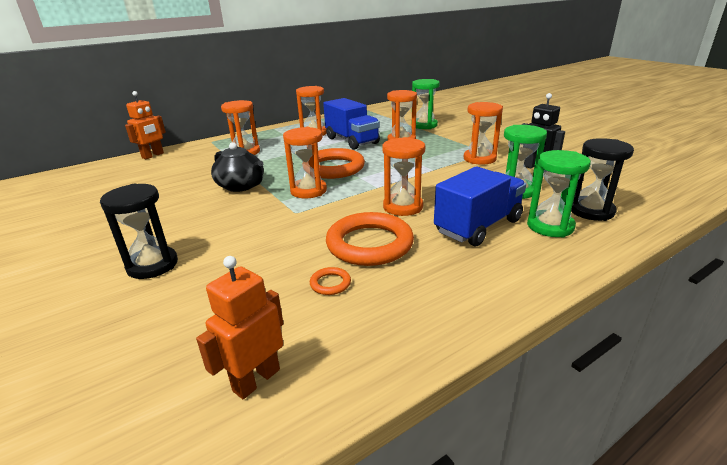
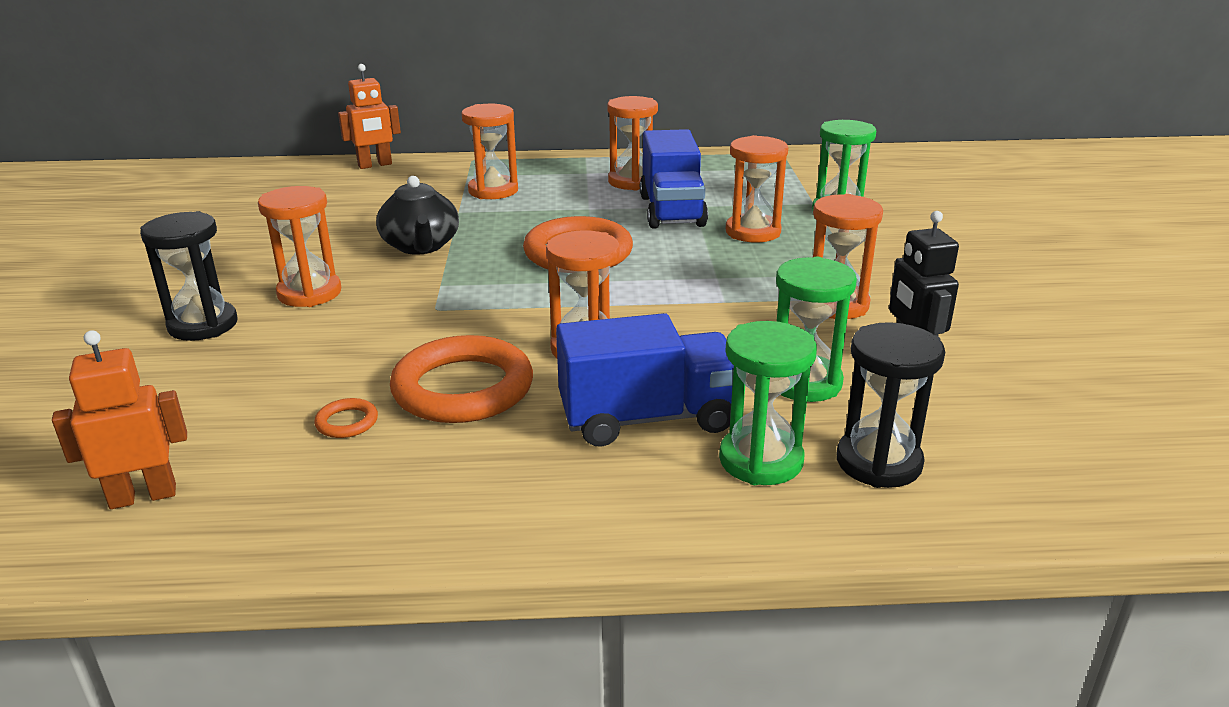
camera: 30 degrees right, 0 degrees up
orange hourglass [283,127,327,198] -> orange hourglass moved to [258,186,341,307]

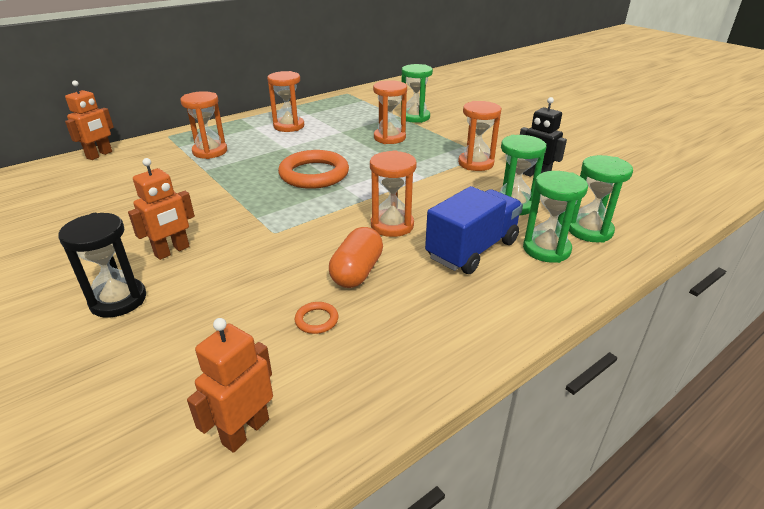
camera: 35 degrees left, 5 degrees up
orange hourglass [258,186,341,307] -> orange robot [128,158,195,260]
black teapot [376,176,459,255] -> none
orange ring [390,335,533,423] -> orange capsule [329,227,383,288]
blue truck [640,129,708,229] -> none
black hourglass [837,322,945,488] -> green hourglass [569,155,633,243]

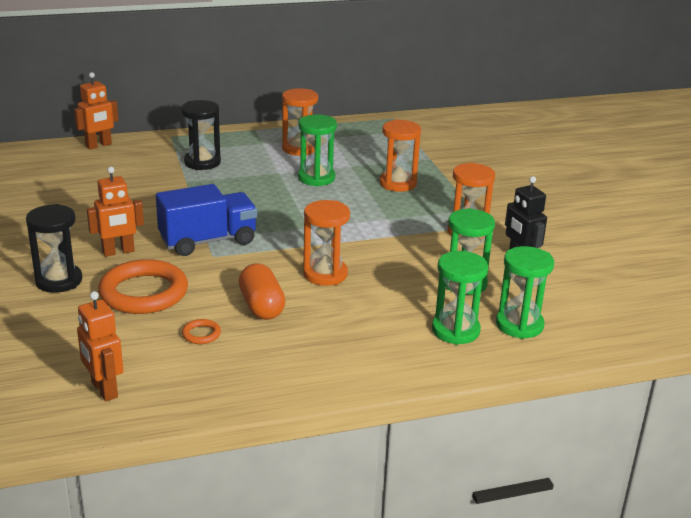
camera: 20 degrees right, 5 degrees down
orange hourglass [180,91,227,159] -> black hourglass [181,100,221,170]
orange robot [187,318,273,453] -> orange robot turned 90 degrees counterclockwise [77,291,123,401]
orange ring [278,150,349,189] -> orange ring moved to [98,259,188,314]
orange capsule [329,227,383,288] -> orange capsule turned 60 degrees counterclockwise [239,264,285,320]
green hourglass [402,64,433,123] -> green hourglass moved to [298,115,337,187]
blue truck [425,186,523,274] -> blue truck moved to [156,184,257,256]

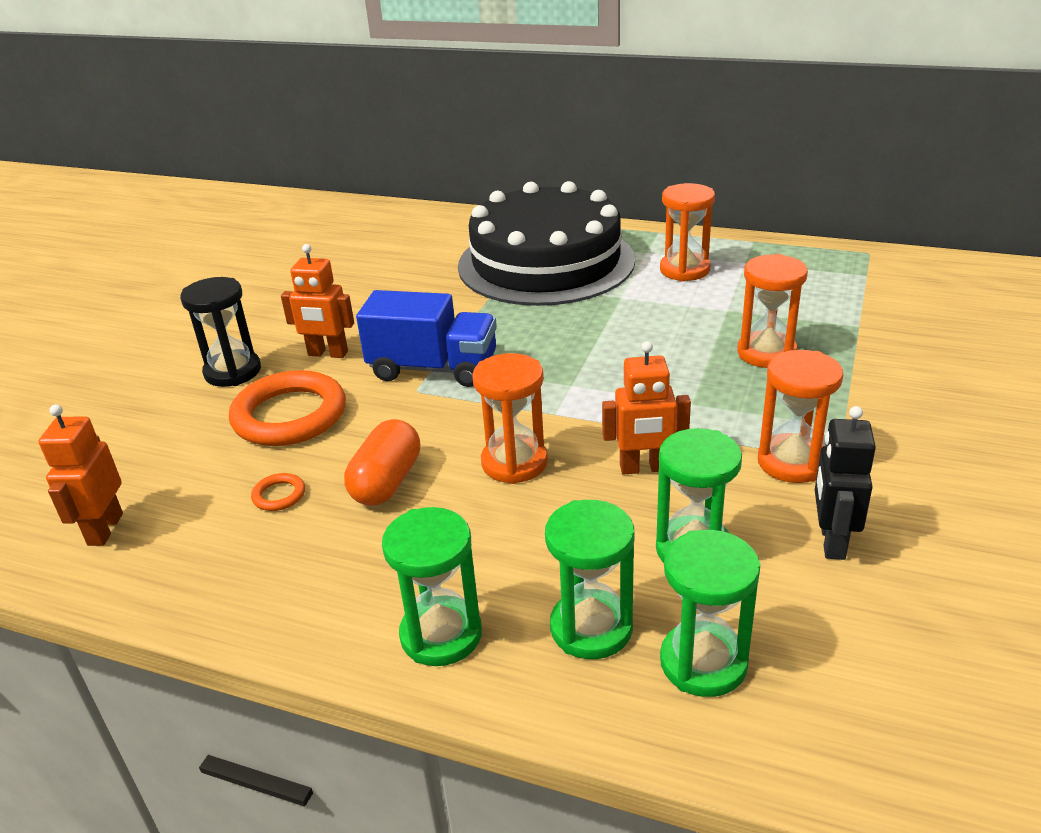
camera: 40 degrees right, 5 degrees up
orange robot [74,72,118,150] -> orange robot moved to [602,341,691,475]
black hourglass [181,100,221,170] -> black cake [458,181,635,306]
green hourglass [298,115,337,187] -> green hourglass moved to [382,507,482,666]

